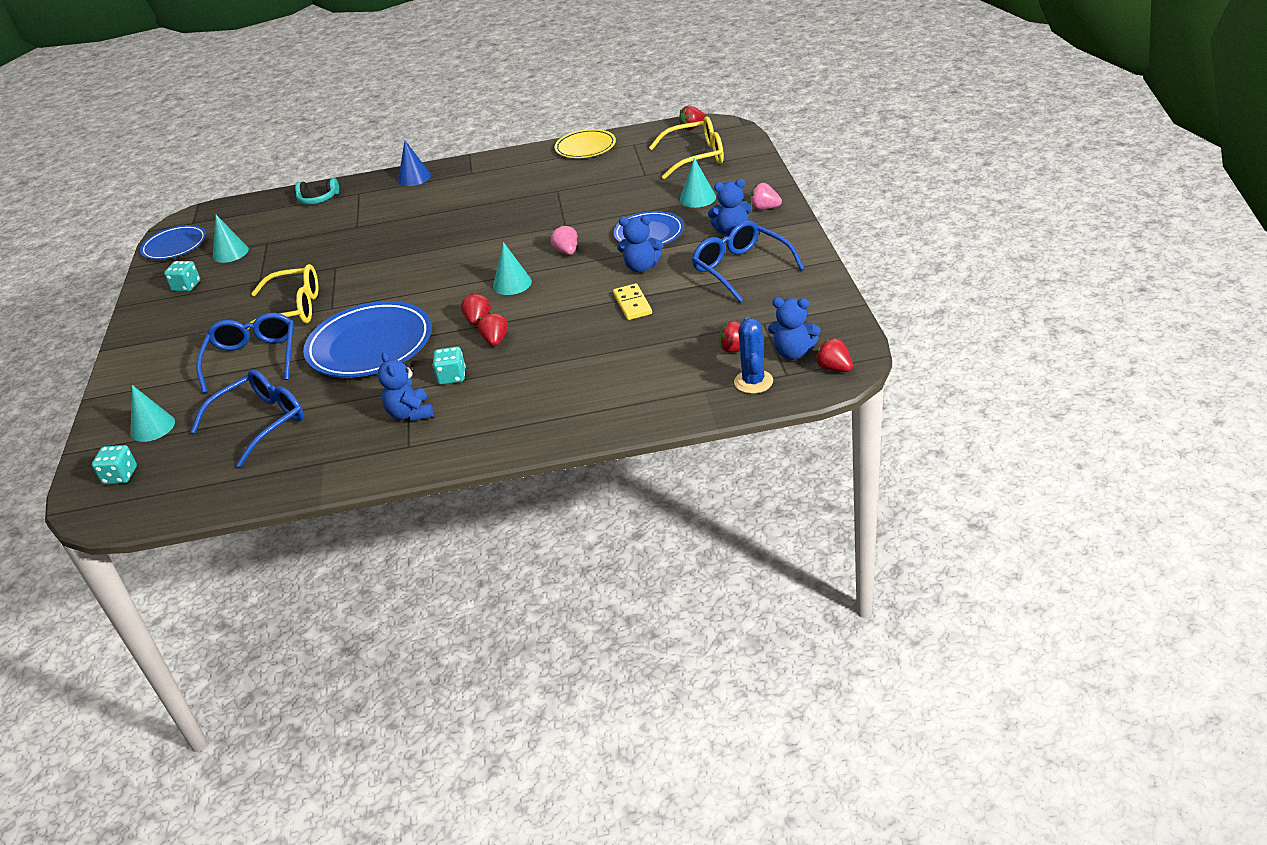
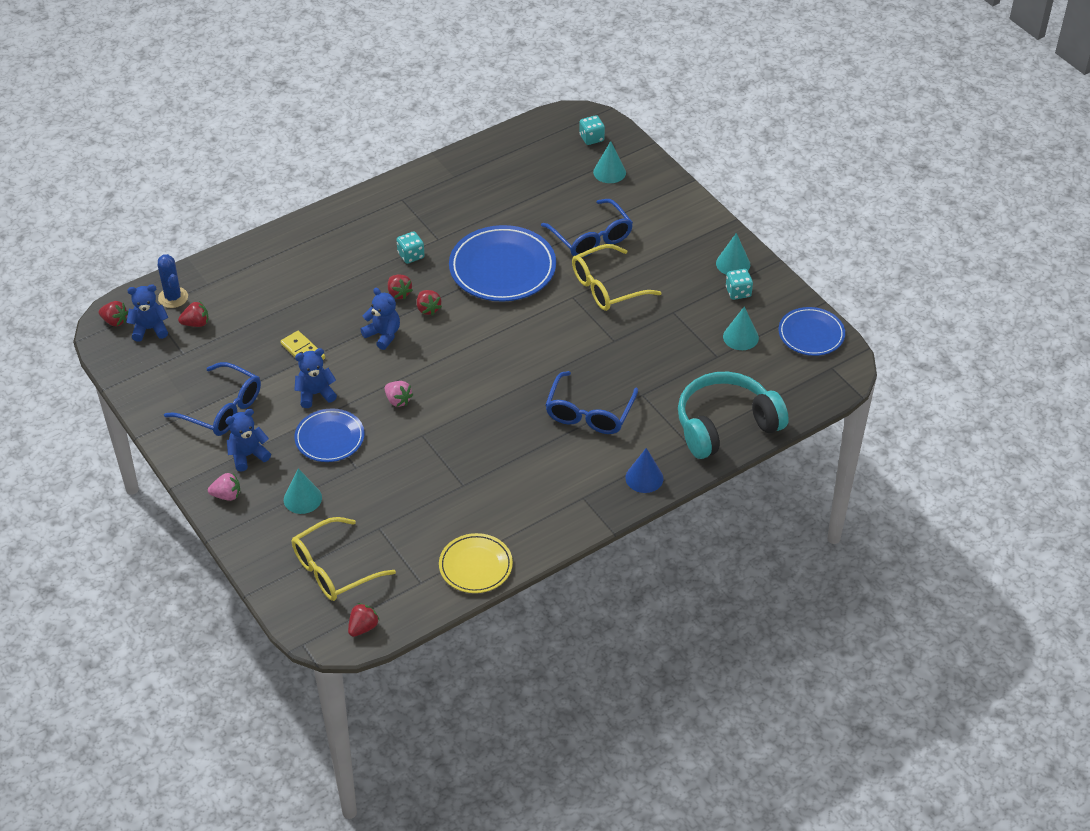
camera: 150 degrees right, 10 degrees up
blue glasses [190,370,304,467] -> blue glasses moved to [545,371,638,434]
turquoise headphones [295,178,339,205] -> turquoise headphones [678,372,789,459], size x2.22
blue teddy bear [377,352,433,421] -> blue teddy bear moved to [360,288,400,350]
turquoise cone [493,242,532,295] -> turquoise cone moved to [716,233,750,275]

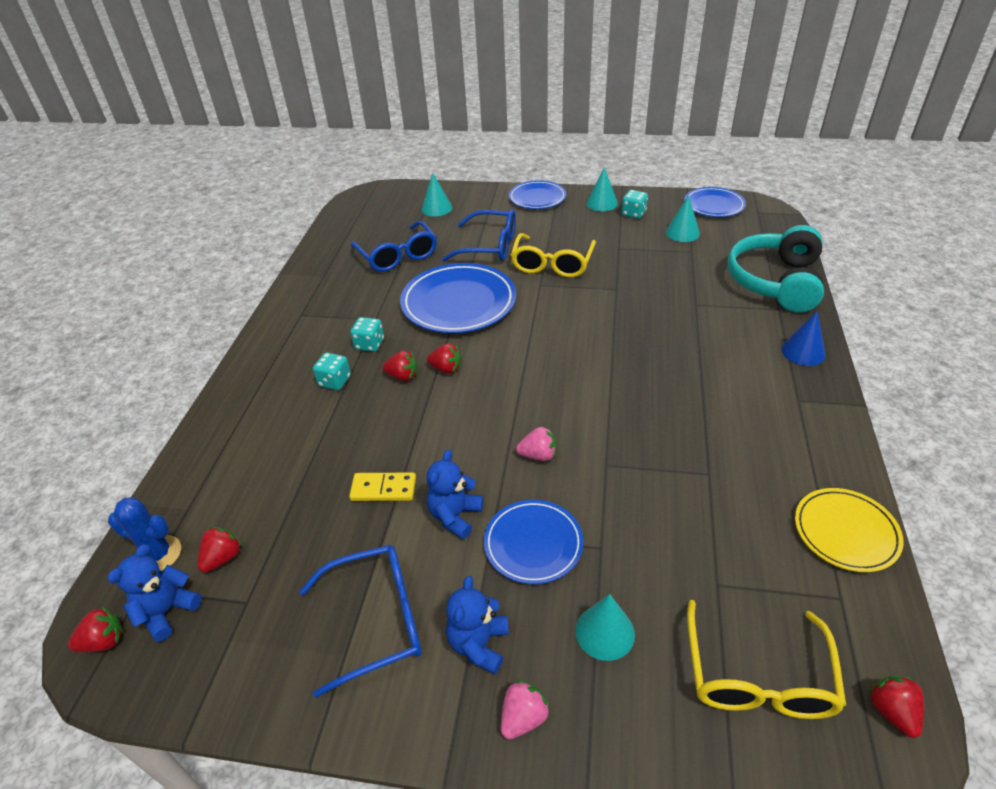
camera: 45 degrees left, 5 degrees down
blue teddy bear [360,288,400,350] -> none
blue glasses [545,371,638,434] -> blue glasses moved to [351,221,437,272]
turquoise dice [579,115,605,145] -> turquoise dice moved to [313,352,351,390]
none -> blue plate [509,180,566,209]

